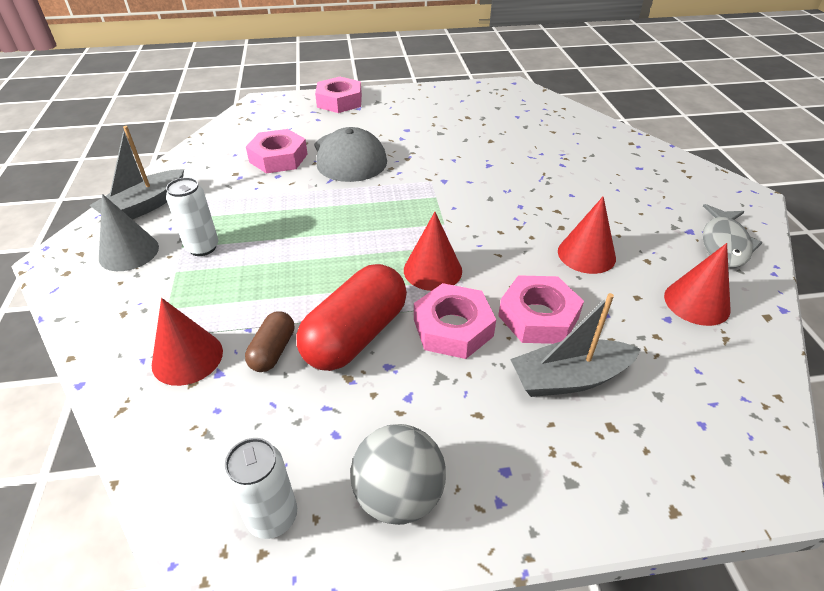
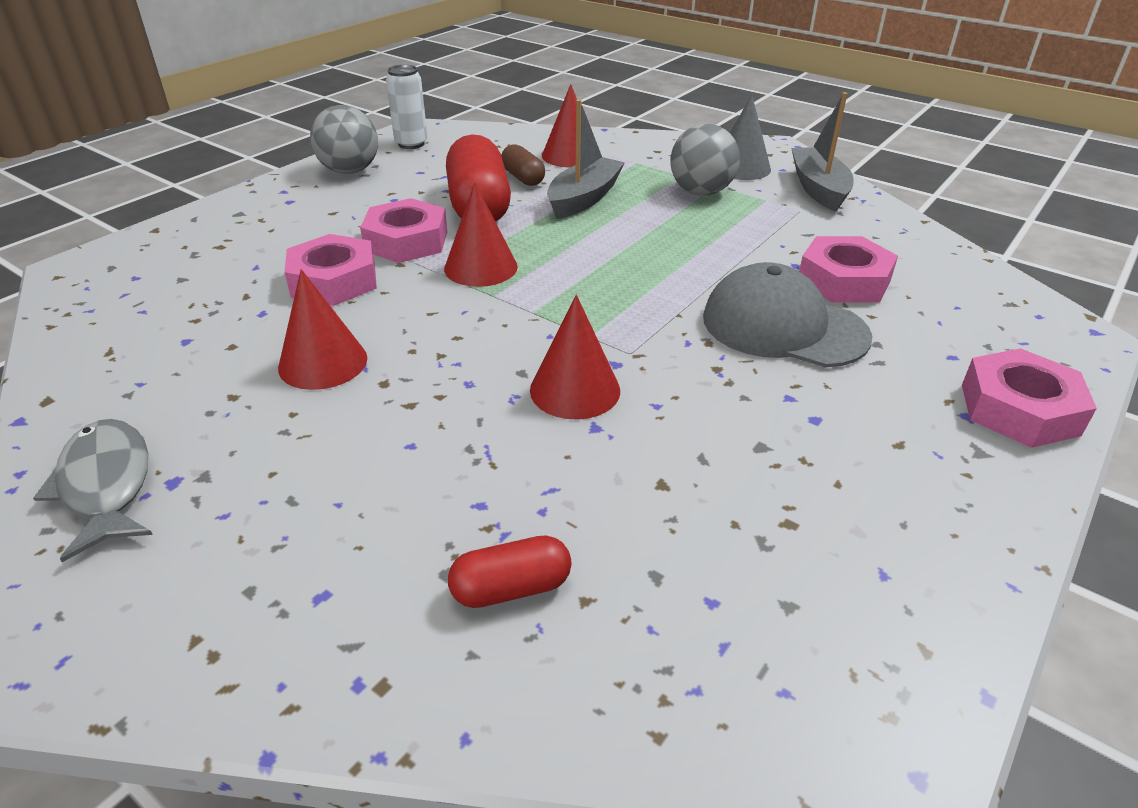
camera: 135 degrees right, 5 degrees down
white can [166,177,218,256] -> grey ball [670,124,740,195]
grey boat [510,293,641,397] -> grey boat moved to [547,99,625,219]
red cone [664,243,730,326] -> red cone moved to [530,295,620,420]
none -> red capsule [448,536,572,608]

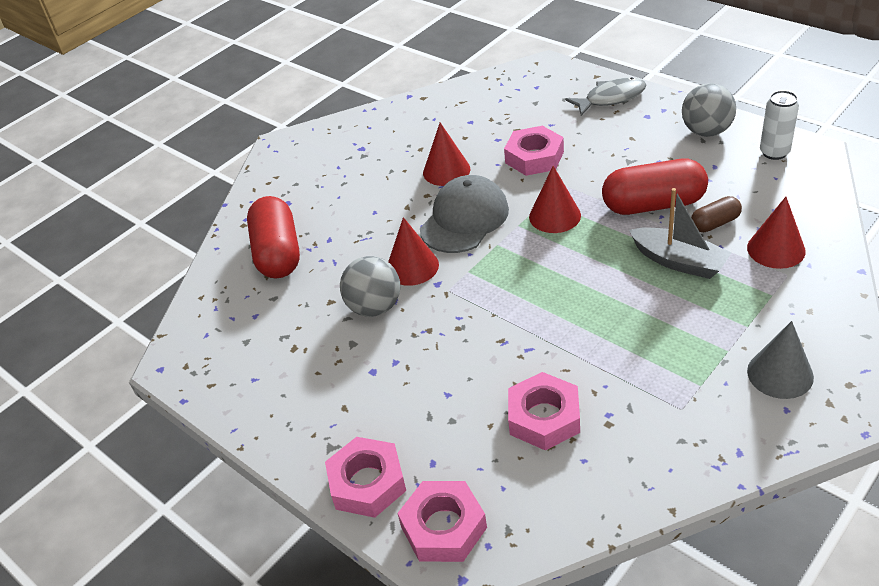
camera: 100 degrees right, 5 degrees up
grey fish [33,419,153,562] -> grey fish moved to [565,77,646,116]
pink nut [360,198,447,263] -> pink nut moved to [397,481,487,562]
red capsule [448,536,572,608] -> red capsule [247,196,300,278], size x1.94
grey ball [670,124,740,195] -> grey ball moved to [340,256,400,317]
grey cap [703,262,872,368] -> grey cap moved to [420,175,509,253]
grey boat [791,92,854,212] -> none

